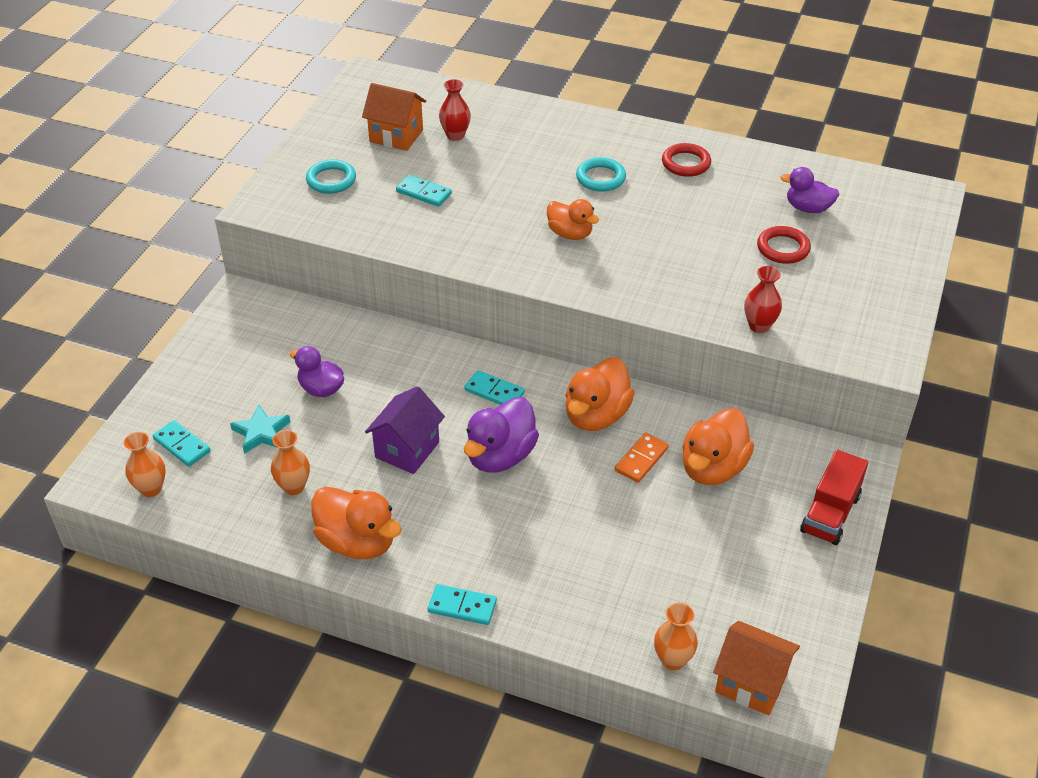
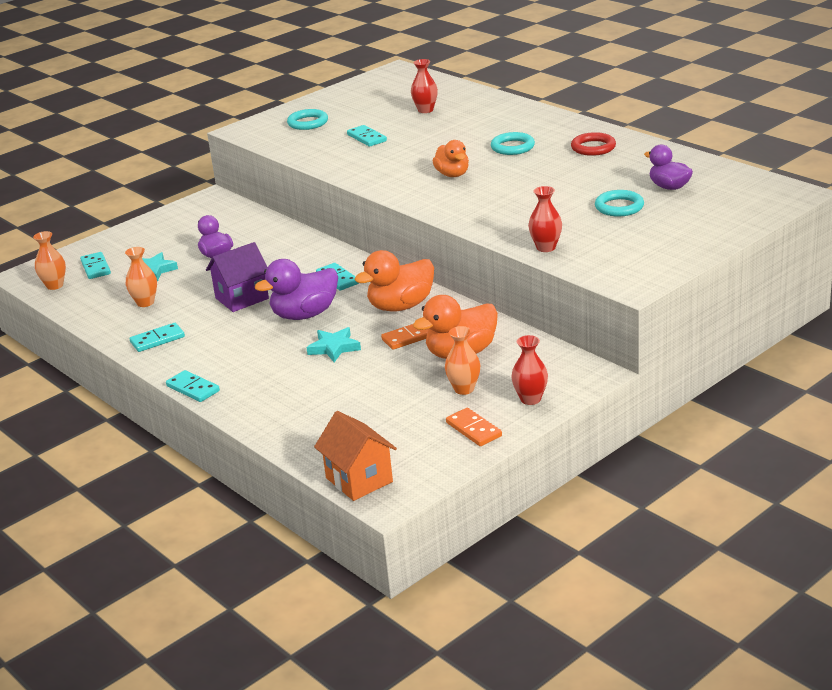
camera: 30 degrees right, 15 degrees down
orange duck [311,487,401,559] -> turquoise domino [130,323,185,352]
orange house [362,83,426,151] -> none
orange vase [654,603,698,670] -> orange vase moved to [445,326,480,395]
red ring [757,226,811,264] -> turquoise ring [595,190,644,217]
red truck [800,450,868,545] -> red vase [511,335,548,405]
none -> turquoise star [306,327,361,362]
none -> orange domino [446,408,502,446]

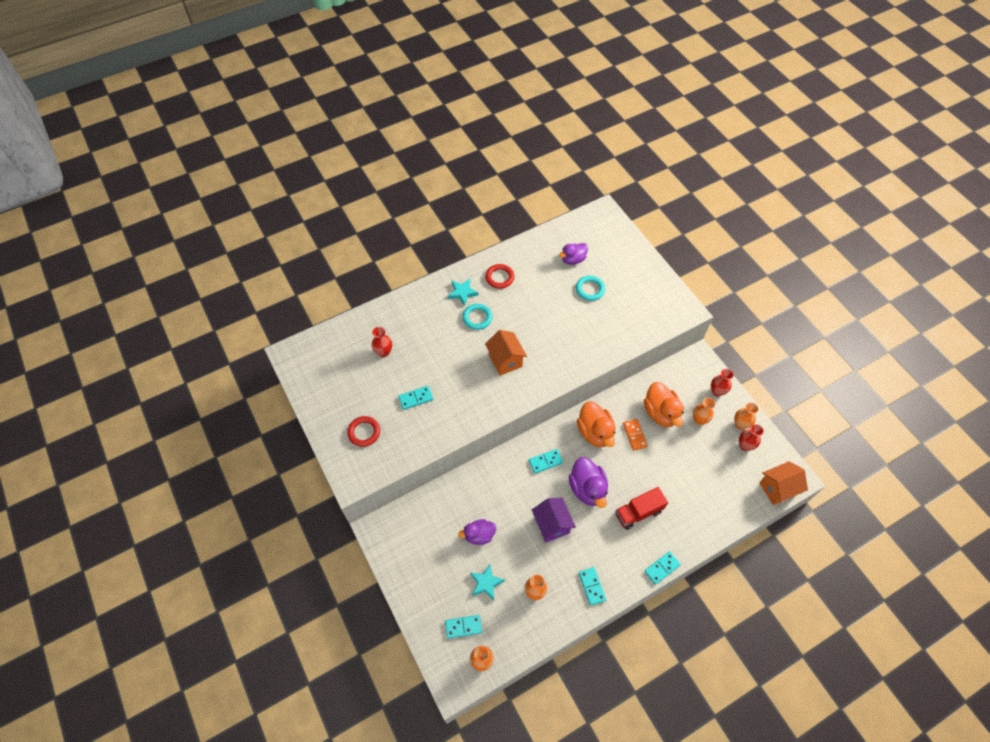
camera: 80 degrees left, 30 degrees up
turquoise ring [287,109,328,130] -> red ring [347,416,380,447]
turquoise star [306,327,361,362] -> turquoise star moved to [448,279,479,306]
orange duck [433,140,469,177] -> orange house [485,330,527,376]
orange domino [446,408,502,446] -> orange vase [734,402,759,430]
red vase [528,186,562,252] -> red vase moved to [739,424,764,451]
none -> red truck [615,487,668,530]

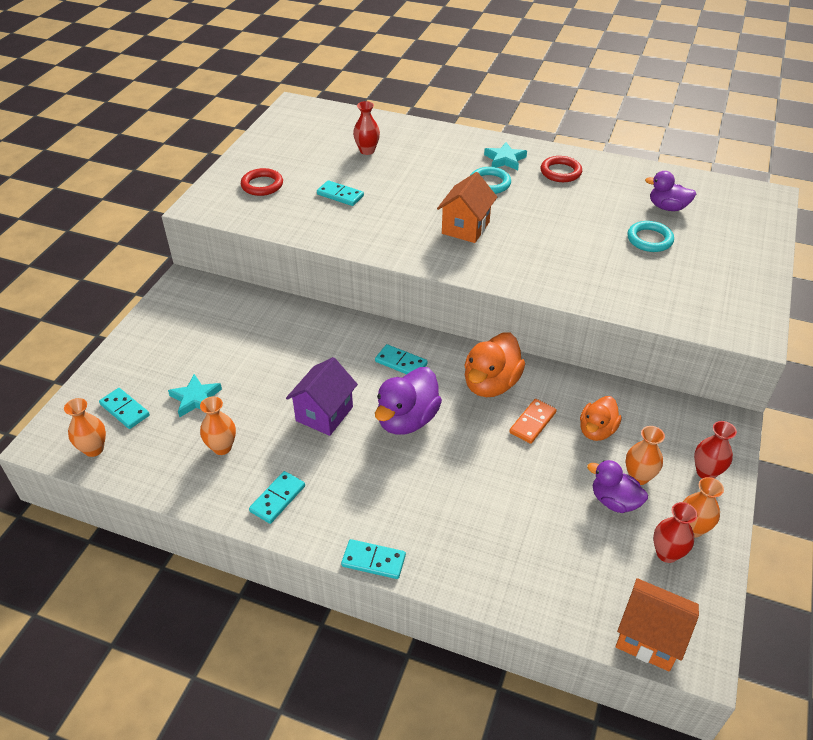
camera: 50 degrees right, 15 degrees down
purple duck [458,519,496,545] -> purple duck moved to [587,460,648,513]
red truck [615,487,668,530] -> none
orange duck [644,382,684,427] -> orange duck [580,396,622,441], size x0.65

